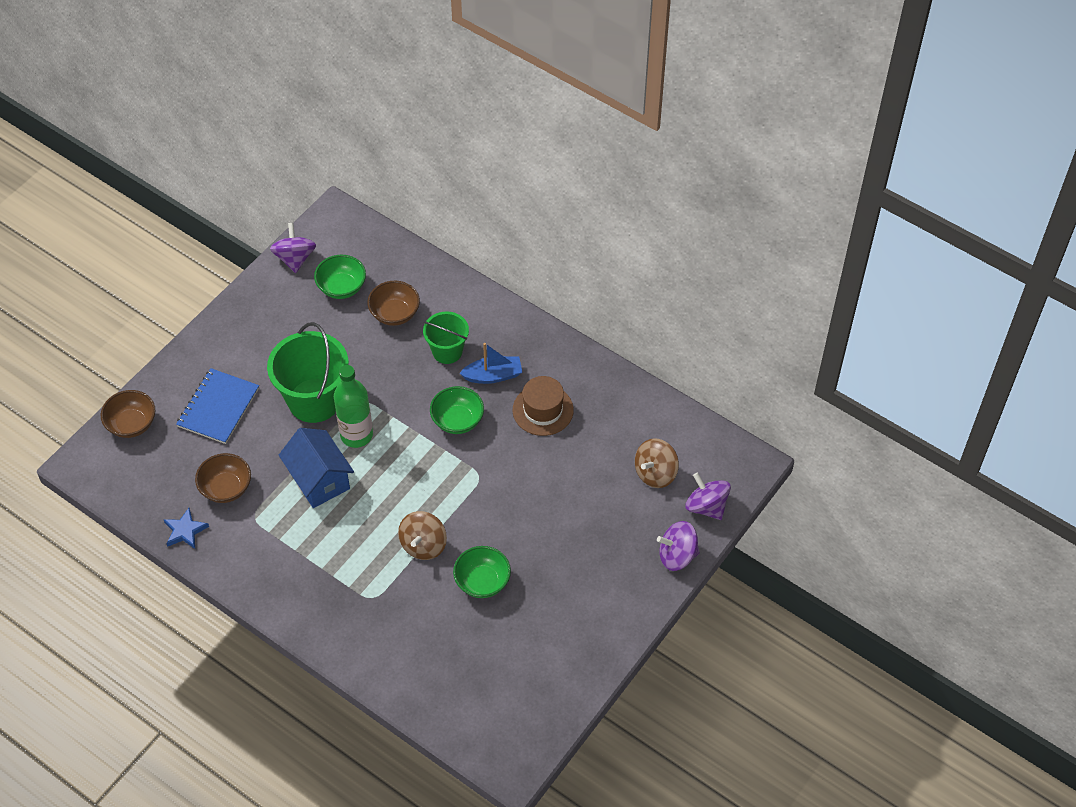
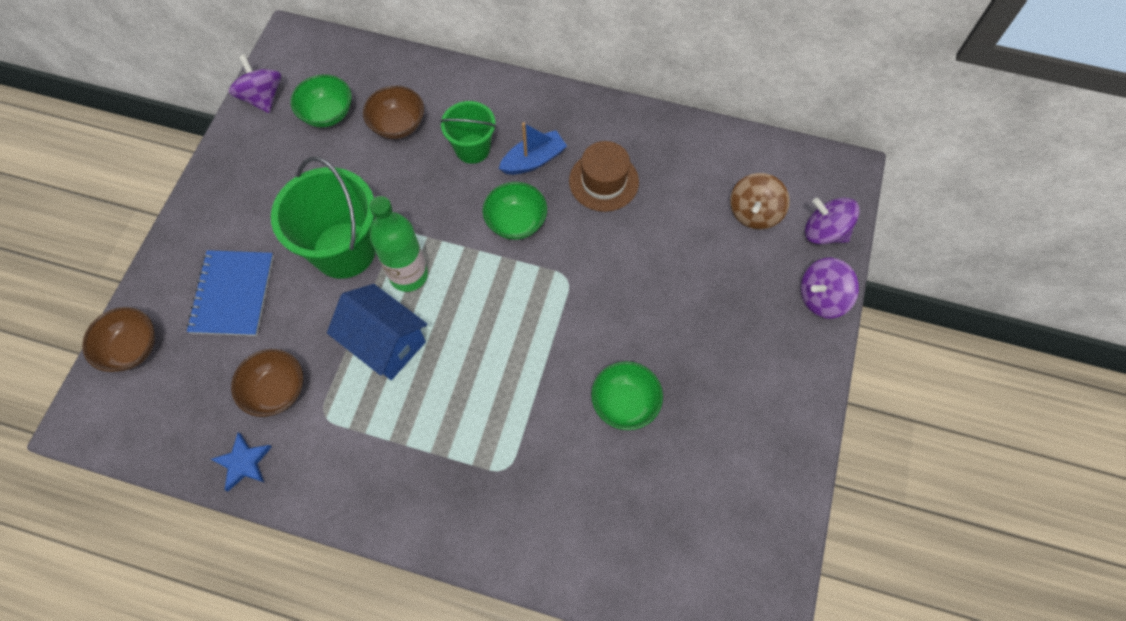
camera: 20 degrees left, 10 degrees up
brown spinning top [398,511,447,560] -> none

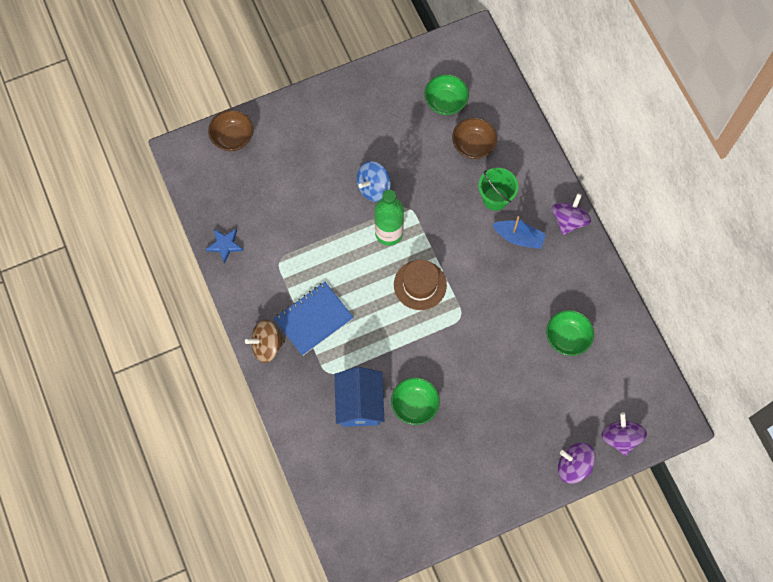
camera: 50 degrees right, 5 degrees up
blue notebook [186,250,274,336] -> blue notebook moved to [274,282,354,356]
purple spinning top [229,54,281,113] -> purple spinning top moved to [552,193,591,235]
brown bowl [231,349,303,417] -> none
green bucket [271,157,376,279] -> blue spinning top [356,161,391,202]
blue house [327,284,427,380] -> blue house moved to [334,367,384,427]
green bowl [483,182,547,240] -> green bowl moved to [546,310,594,356]
brown hat [569,141,639,212] -> brown hat moved to [394,259,447,310]
brown spinning top [730,173,790,230] -> brown spinning top moved to [245,320,285,363]

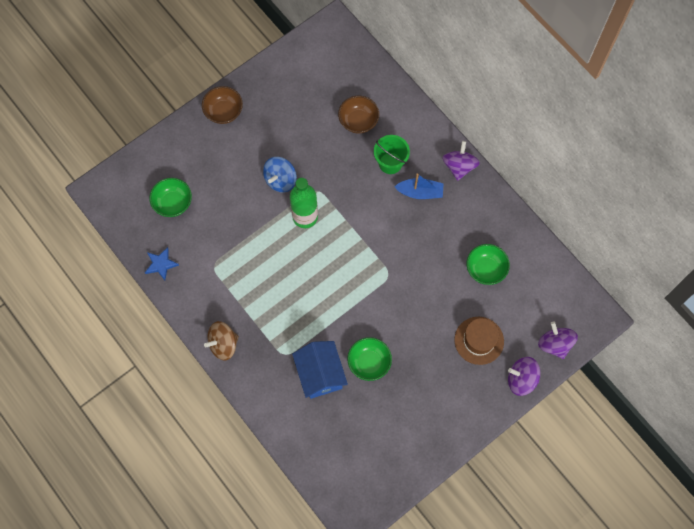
camera: 15 degrees left, 0 degrees up
brown bowl [208,110,253,151] -> brown bowl moved to [202,86,243,124]
blue notebook [274,282,354,356] -> none
brown hat [394,259,447,310] -> brown hat moved to [454,317,504,365]
green bowl [424,74,469,115] -> green bowl moved to [149,178,192,217]

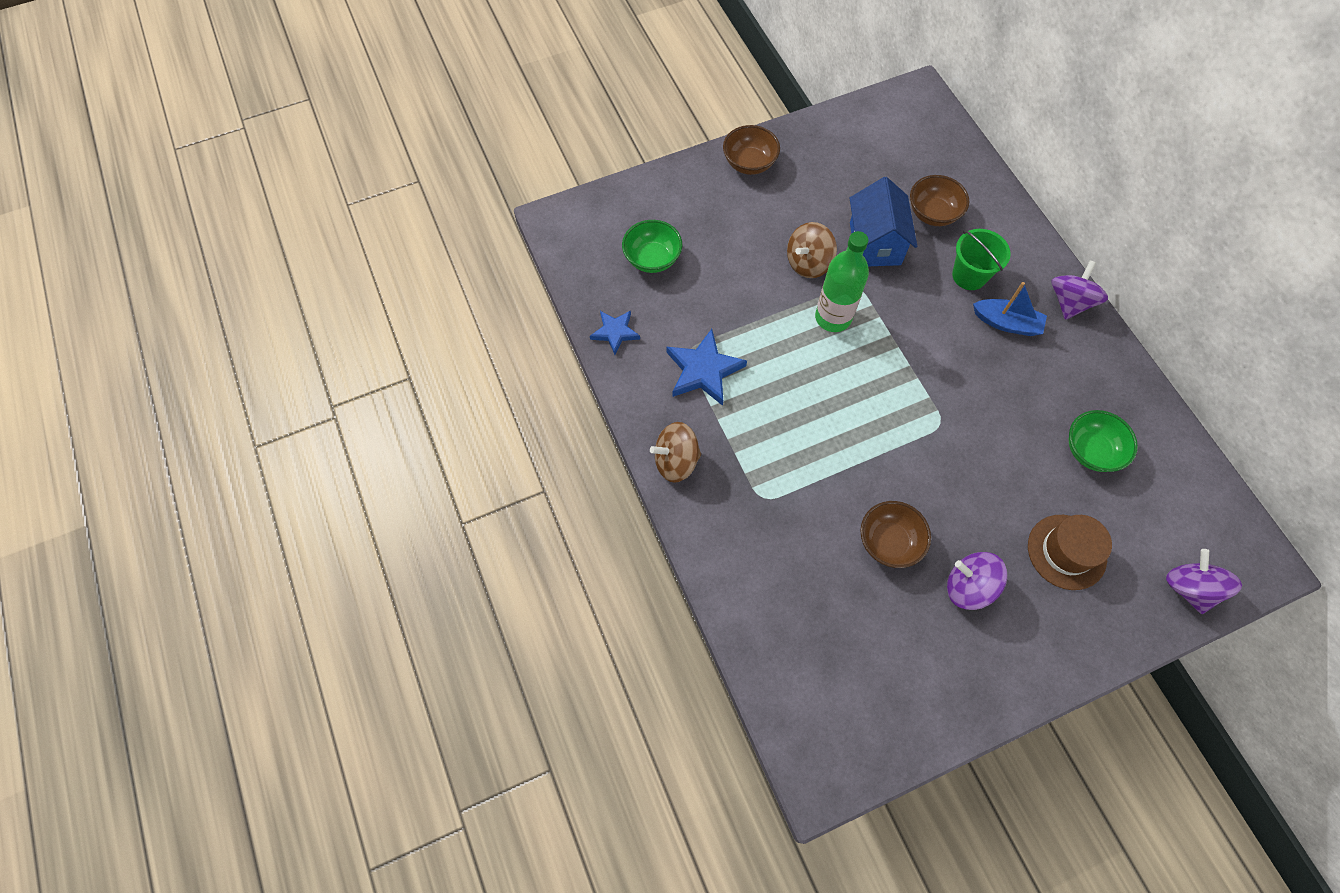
camera: 15 degrees right, 5 degrees down
blue spinning top [263,157,297,193] -> brown spinning top [787,222,837,278]
blue house [292,341,348,399] -> blue house moved to [850,177,917,266]
green bowl [347,337,392,381] -> brown bowl [860,501,931,568]
purple spinning top [508,357,540,396] -> purple spinning top moved to [947,552,1007,610]
none -> blue star [666,329,747,406]

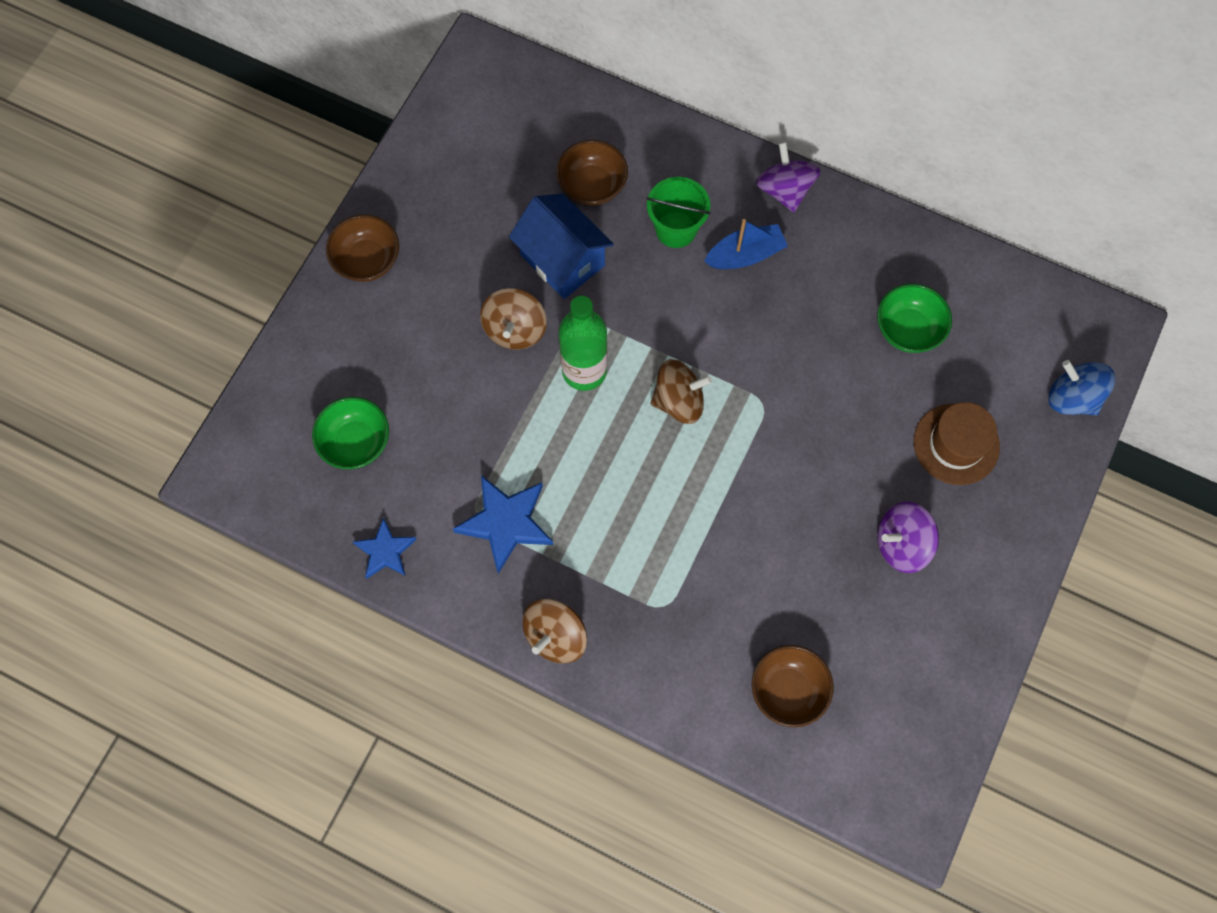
camera: 40 degrees left, 5 degrees up
brown bowl [860,501,931,568] -> brown bowl moved to [752,645,834,727]
purple spinning top [1166,549,1242,614] -> blue spinning top [1048,360,1115,415]
none -> brown spinning top [650,359,712,424]

